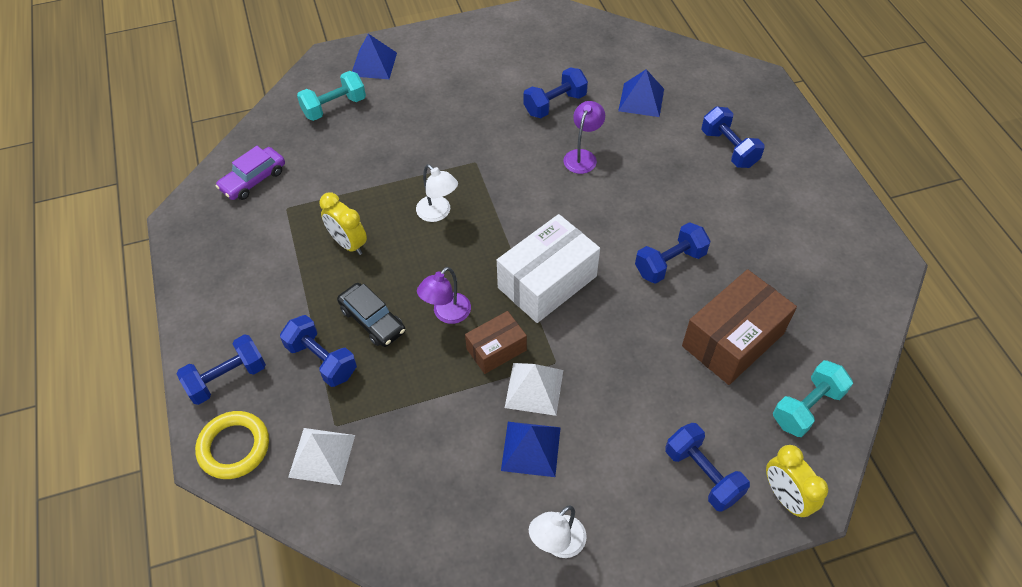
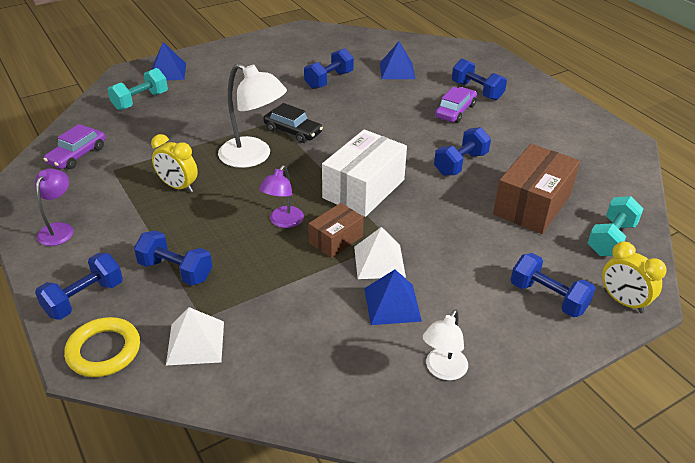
camera: 15 degrees left, 15 degrees down
black car [337,283,405,347] -> black car moved to [263,103,323,143]
white lamp [416,164,458,222] -> white lamp [218,63,287,168], size x1.71
purple lamp [564,101,605,174] -> purple lamp moved to [35,168,74,246]
none -> purple car [435,87,477,123]

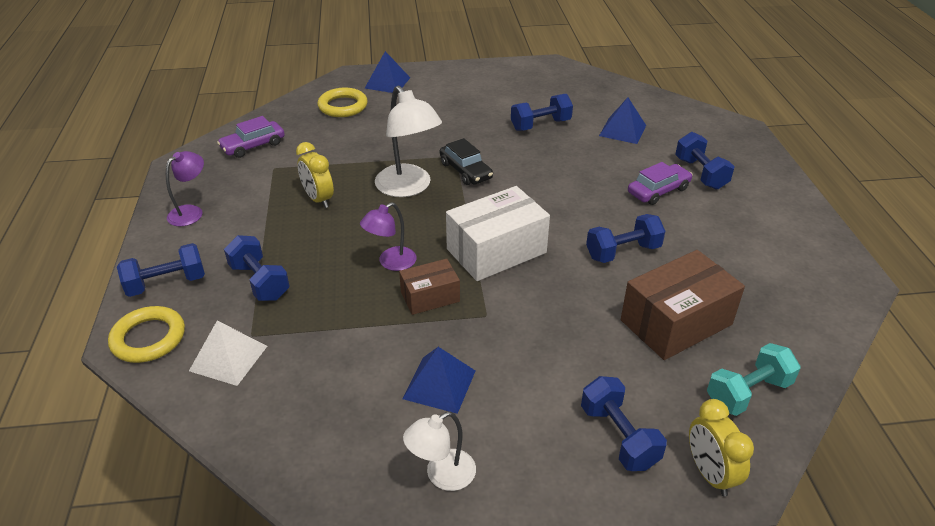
camera: 25 degrees right, 0 degrees up
turquoise dumbbell [108,68,168,110] -> yellow ring [318,88,368,117]
white pyramid [354,227,406,279] -> none

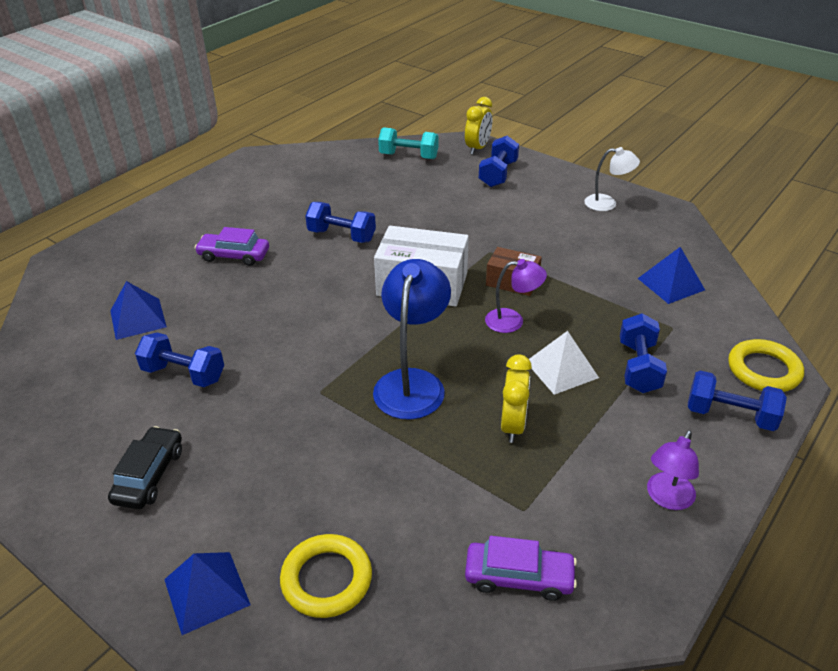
camera: 135 degrees left, 0 degrees up
purple lamp [166,151,204,226] -> purple lamp turned 45 degrees counterclockwise [647,430,699,510]
white pyramid [189,321,267,386] -> white pyramid moved to [529,331,599,395]
white lamp [375,86,442,197] -> blue lamp [373,259,451,420]
blue pyramid [403,347,475,414] -> blue pyramid moved to [637,247,705,304]
black car [440,138,493,185] -> black car moved to [108,426,182,509]
brown box [621,250,745,360] -> none
blue dumbbell [675,132,735,190] -> none

